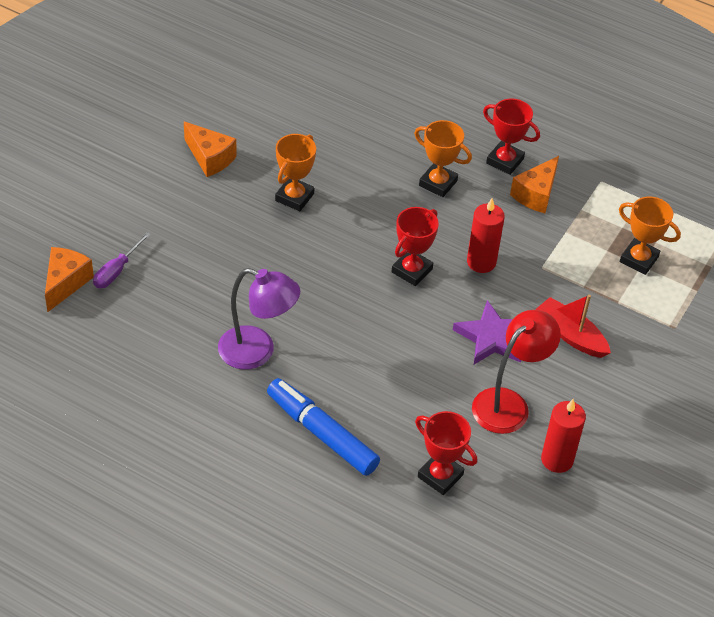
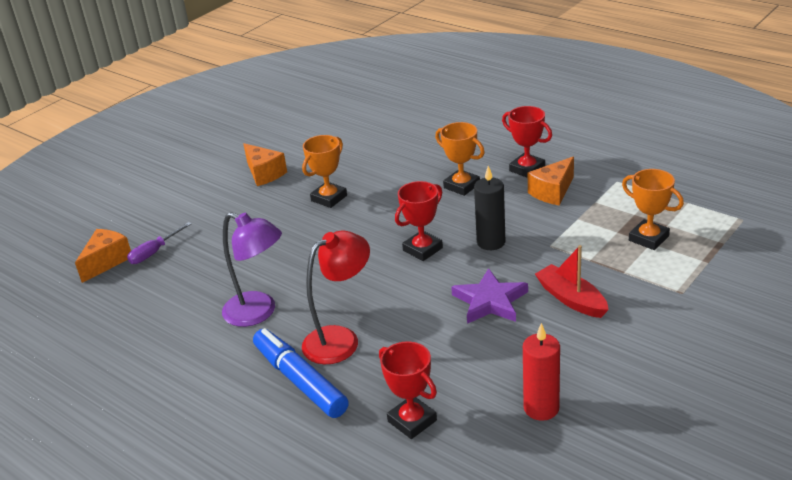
camera: 15 degrees right, 15 degrees down
red candle [467,198,505,273] -> black candle [474,166,505,250]
red lamp [472,310,561,434] -> red lamp moved to [302,231,370,364]

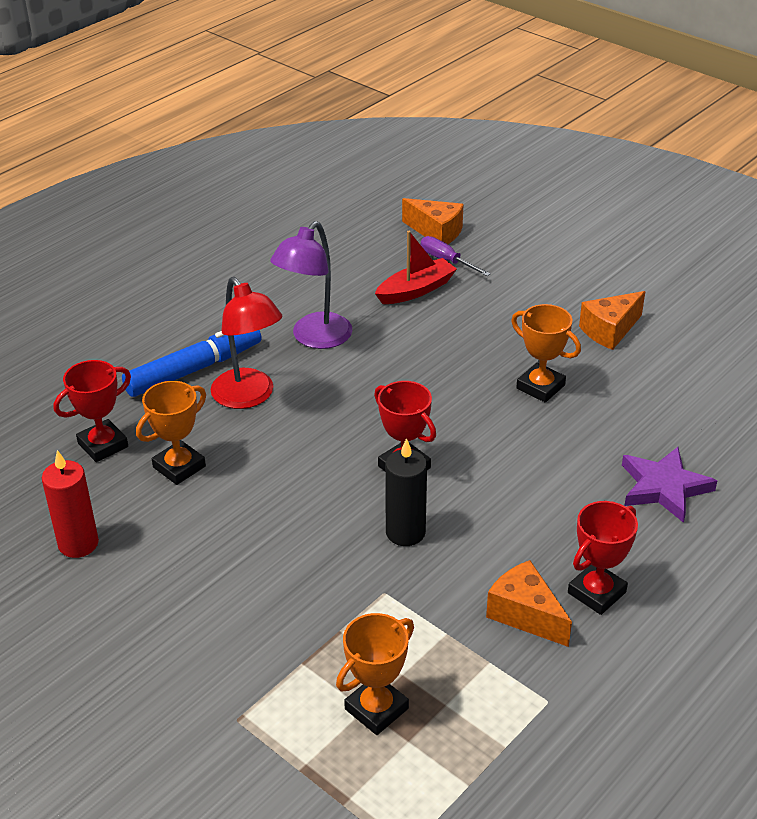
camera: 90 degrees right, 5 degrees up
orange trophy [435,122,485,196] -> orange trophy moved to [136,381,206,485]
purple star [451,268,528,324] -> purple star moved to [622,447,717,523]
red boat [535,245,609,318] -> red boat moved to [375,231,457,304]

